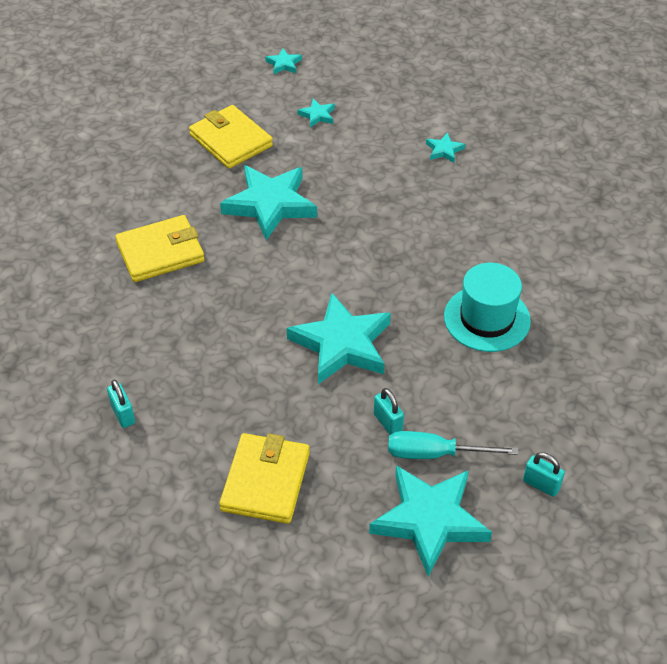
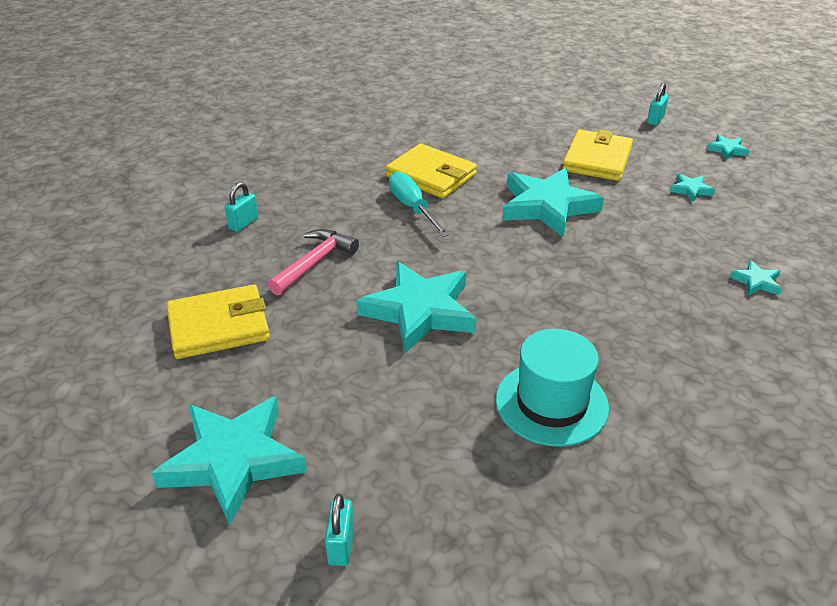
camera: 60 degrees right, 10 degrees down
turquoise padlock [374,388,404,435] -> turquoise padlock moved to [647,83,669,126]
turquoise screwdriver [388,431,519,459] -> turquoise screwdriver moved to [389,171,450,237]
none -> pink hammer [268,229,359,295]

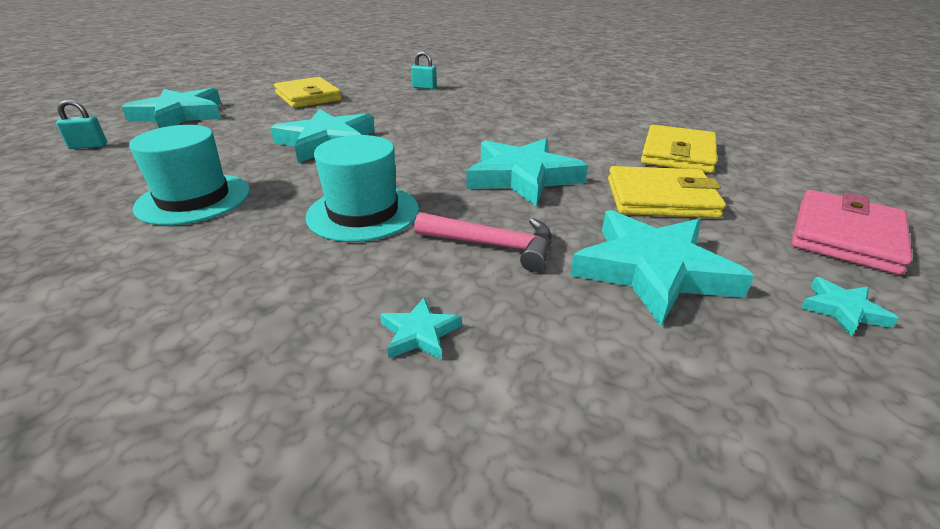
camera: 75 degrees right, 5 degrees down
pink hammer [268,229,359,295] -> pink hammer moved to [414,212,552,272]
yellow wallet [386,143,477,198] -> yellow wallet moved to [641,125,717,173]
turquoise screwdriver [389,171,450,237] -> none
turquoise padlock [647,83,669,126] -> pink wallet [791,190,912,275]
turquoise star [670,174,715,202] -> turquoise star [570,210,754,326], size x2.31
none -> turquoise hat [306,135,419,242]

